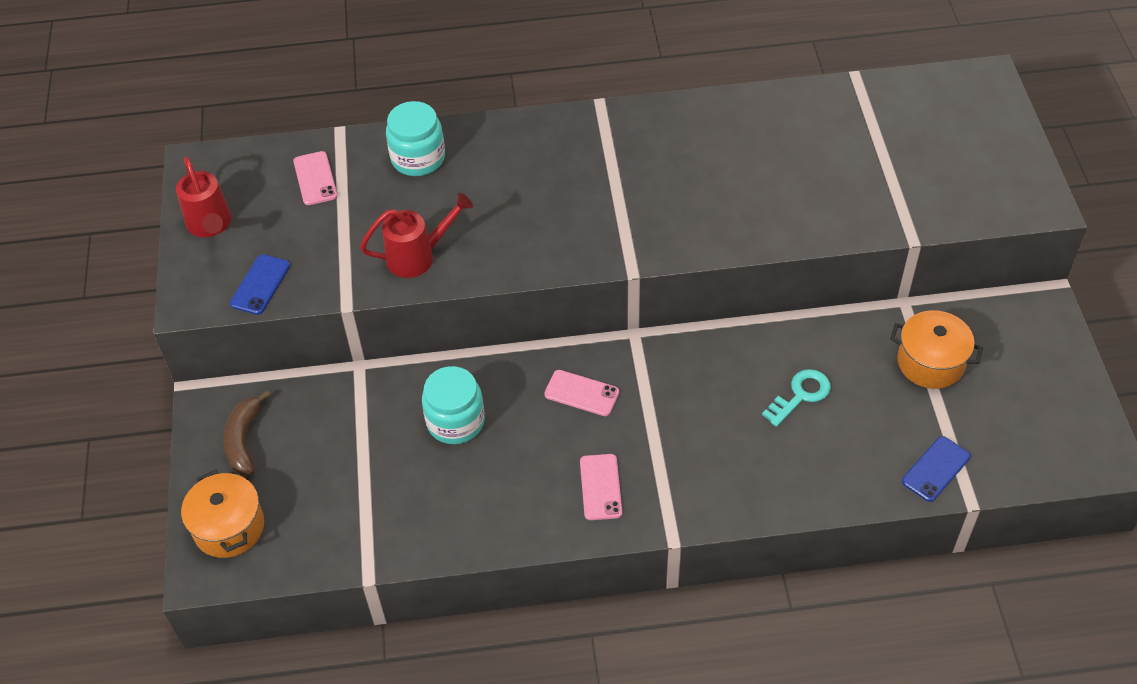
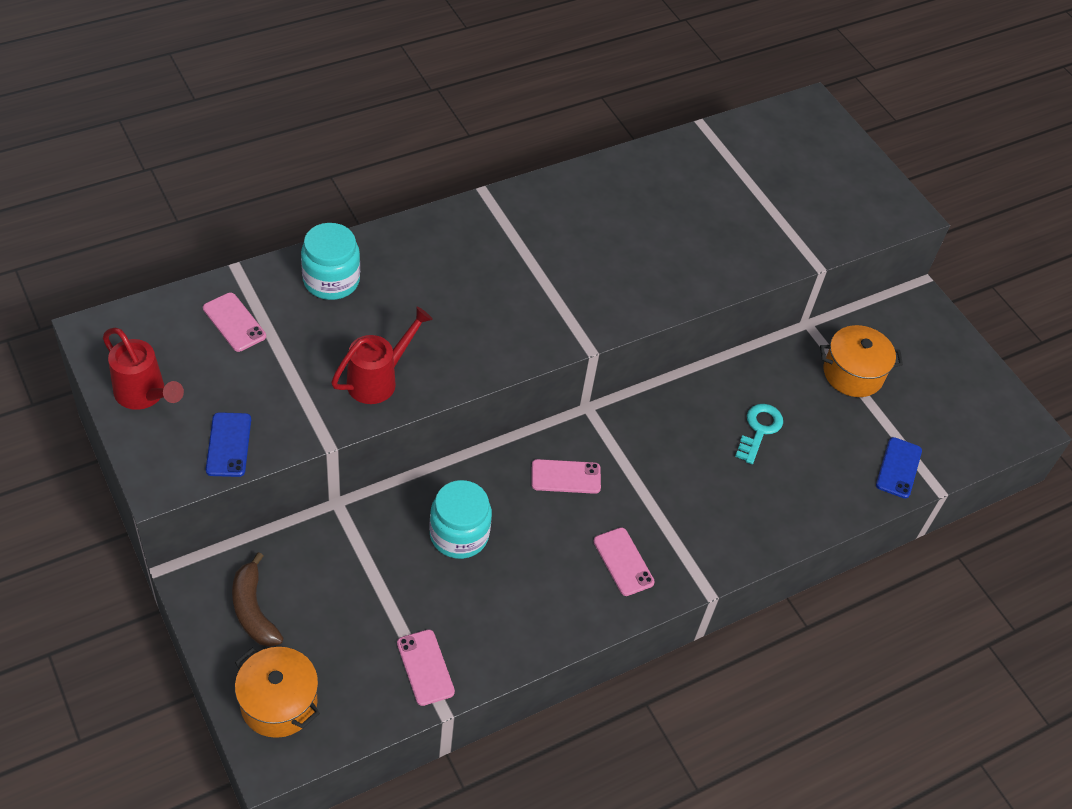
camera: 30 degrees left, 0 degrees up
none -> pink phone [397,629,455,706]

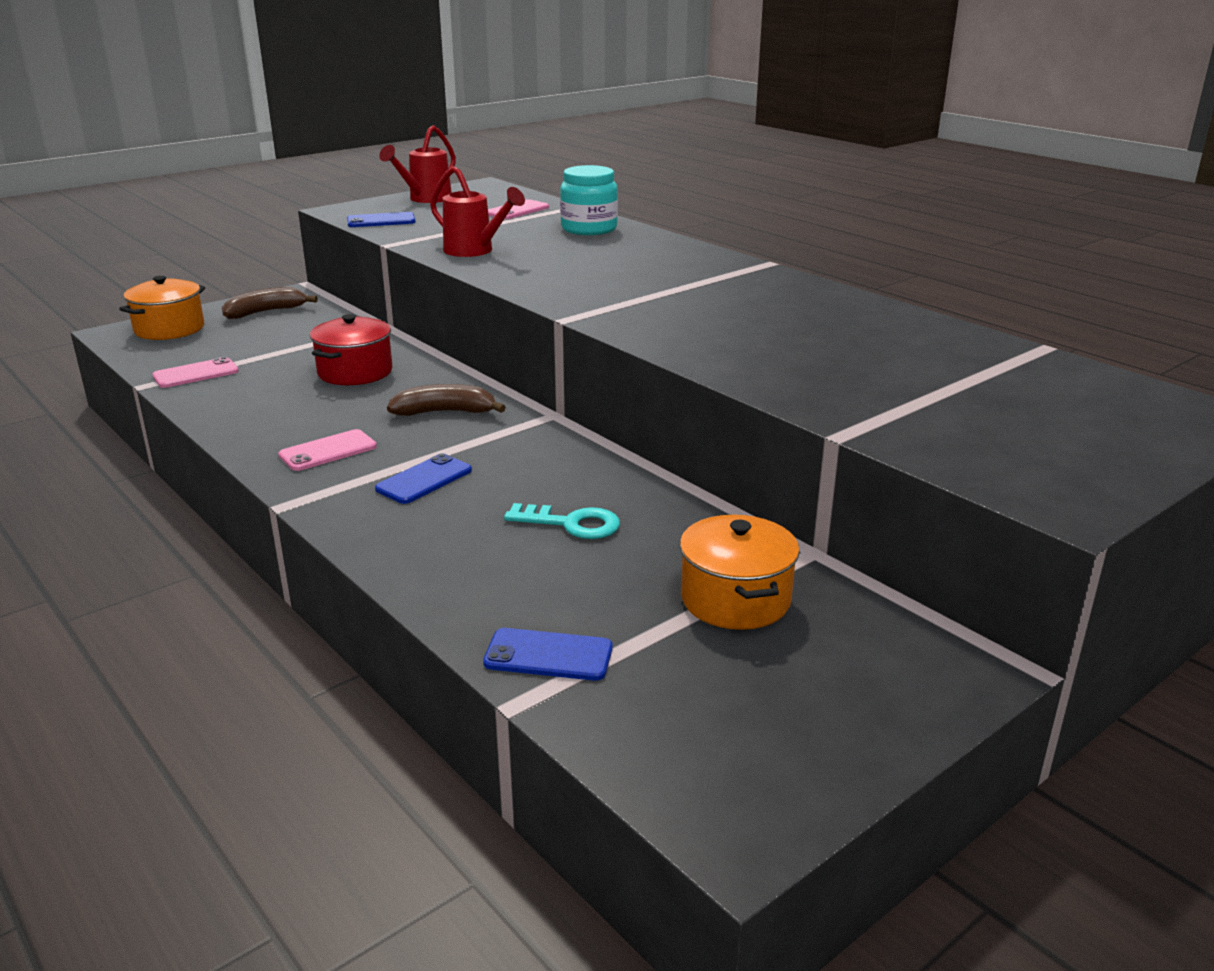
camera: 85 degrees right, 25 degrees down
turquoise jar [430,480,492,559] -> red pot [310,314,393,385]
pink phone [531,459,601,494] -> brown banana [387,384,506,416]
none -> blue phone [375,454,472,504]

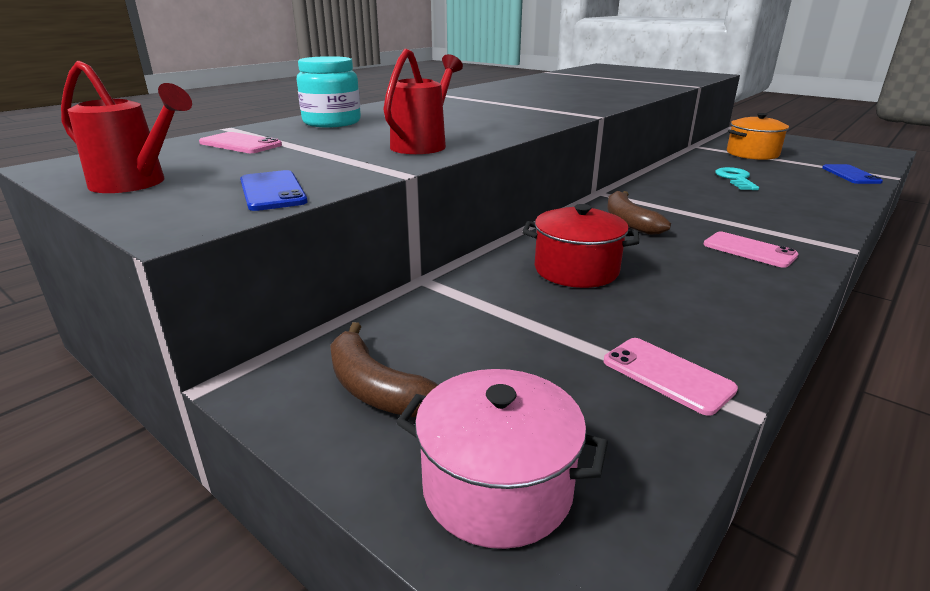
camera: 100 degrees left, 0 degrees up
orange pot [119,276,205,340] -> pink pot [396,369,608,549]
blue phone [375,454,472,504] -> none

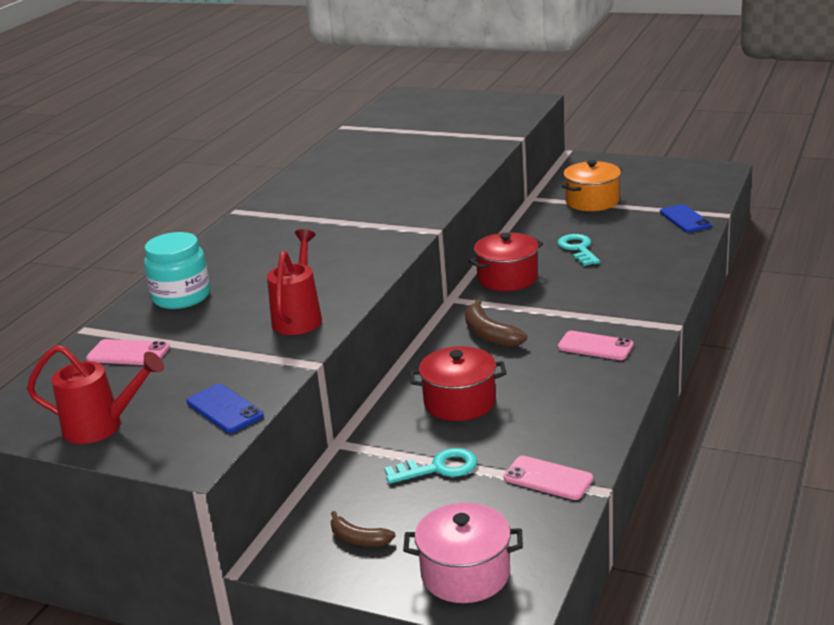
camera: 15 degrees left, 0 degrees up
brown banana [330,322,438,417] -> brown banana [330,511,396,546], size x0.64
none -> turquoise key [384,448,477,484]
none -> red pot [469,233,543,291]

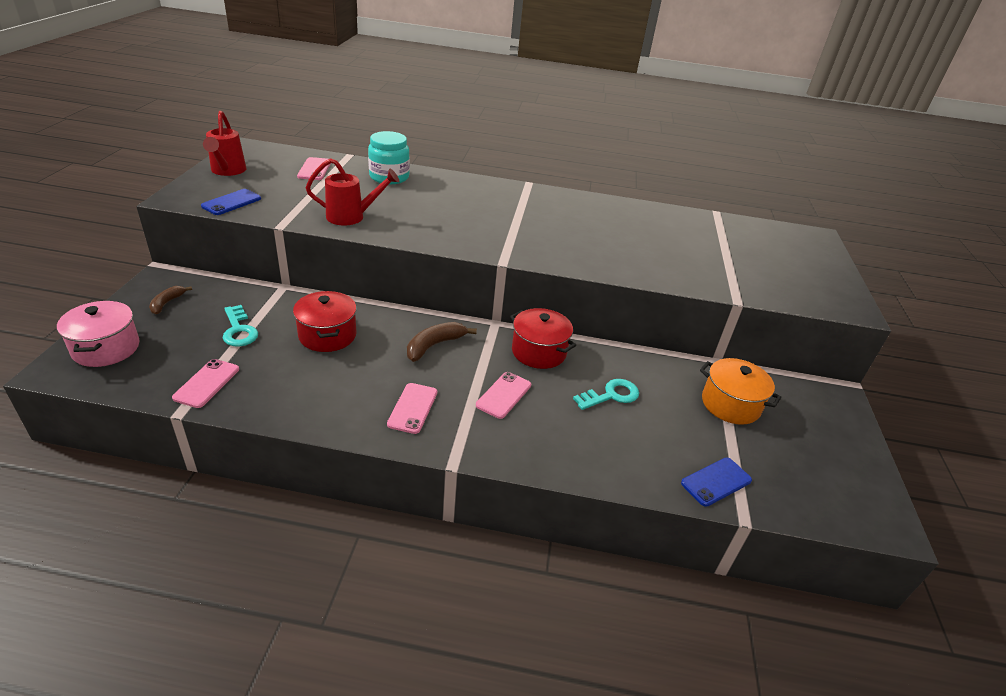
camera: 70 degrees right, 10 degrees up
none -> pink phone [476,372,531,419]

